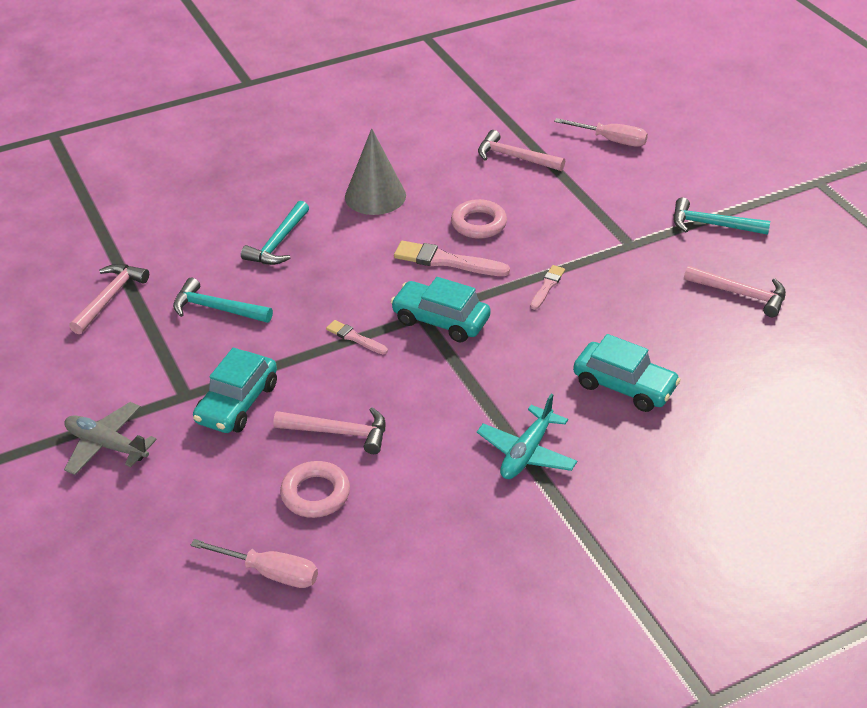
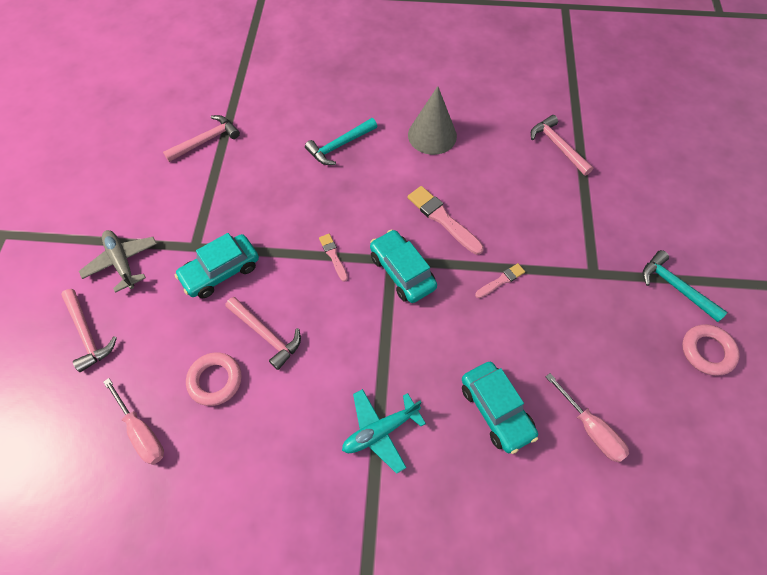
camera: 30 degrees right, 20 degrees up
turquoise hammer [173,278,273,323] -> none
pink ring [451,199,507,239] -> pink ring moved to [682,324,740,376]
pink screwdriver [554,118,648,147] -> pink screwdriver moved to [546,373,629,462]
pink hammer [684,266,786,317] -> pink hammer moved to [61,289,117,372]

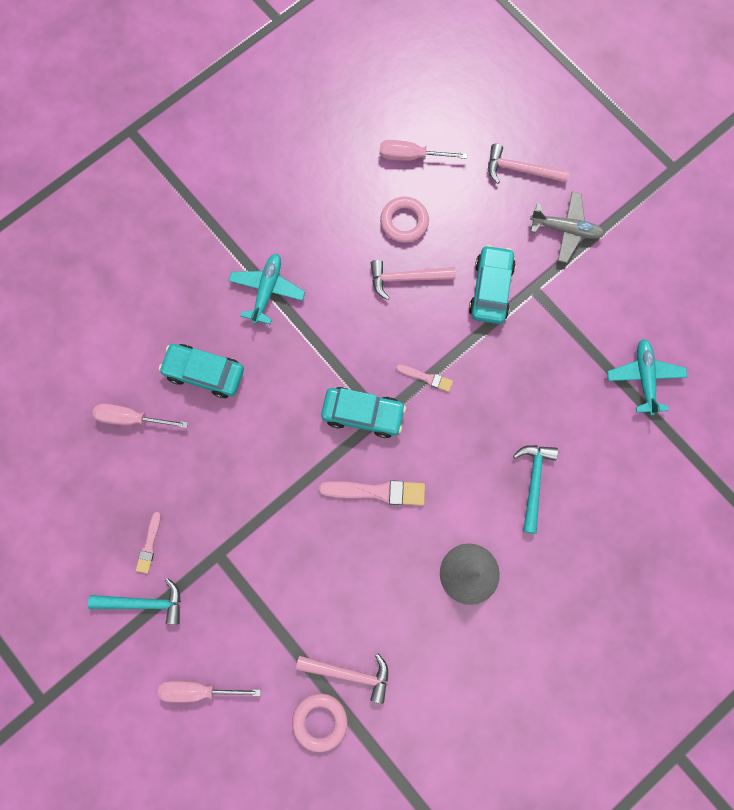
camera: 135 degrees right, 15 degrees up
pink hammer [163,115,240,162] -> turquoise plane [607,339,687,415]
pink brush [475,263,525,298] -> pink brush moved to [136,512,161,573]
pink ring [682,324,740,376] -> pink ring moved to [292,693,348,752]
none -> pink screwdriver [158,680,261,702]

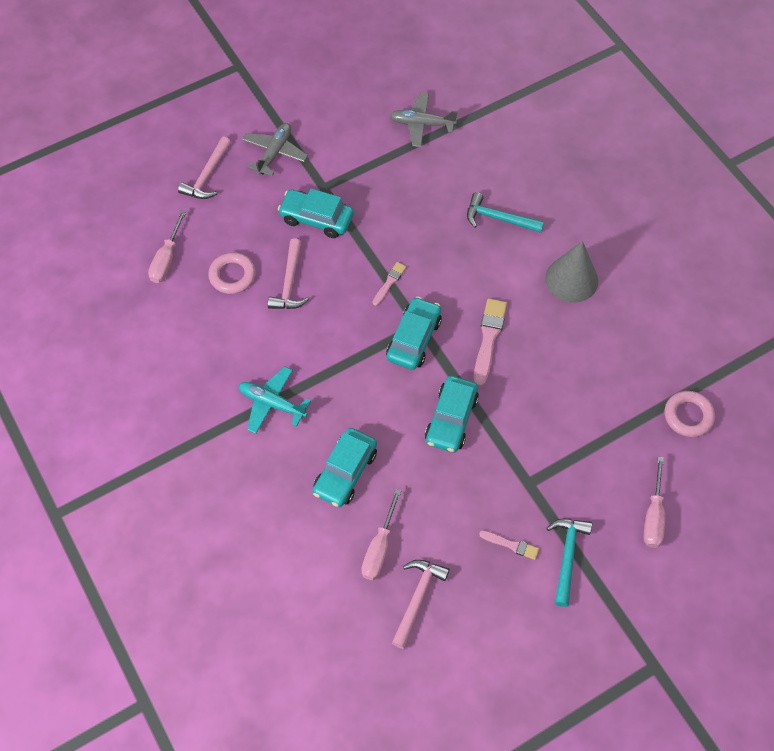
camera: 80 degrees left, 15 degrees down
pink hammer [296,654,388,704] -> pink hammer moved to [392,560,450,649]
turquoise plane [607,339,687,415] -> grey plane [390,92,458,147]
none -> turquoise car [425,376,479,453]

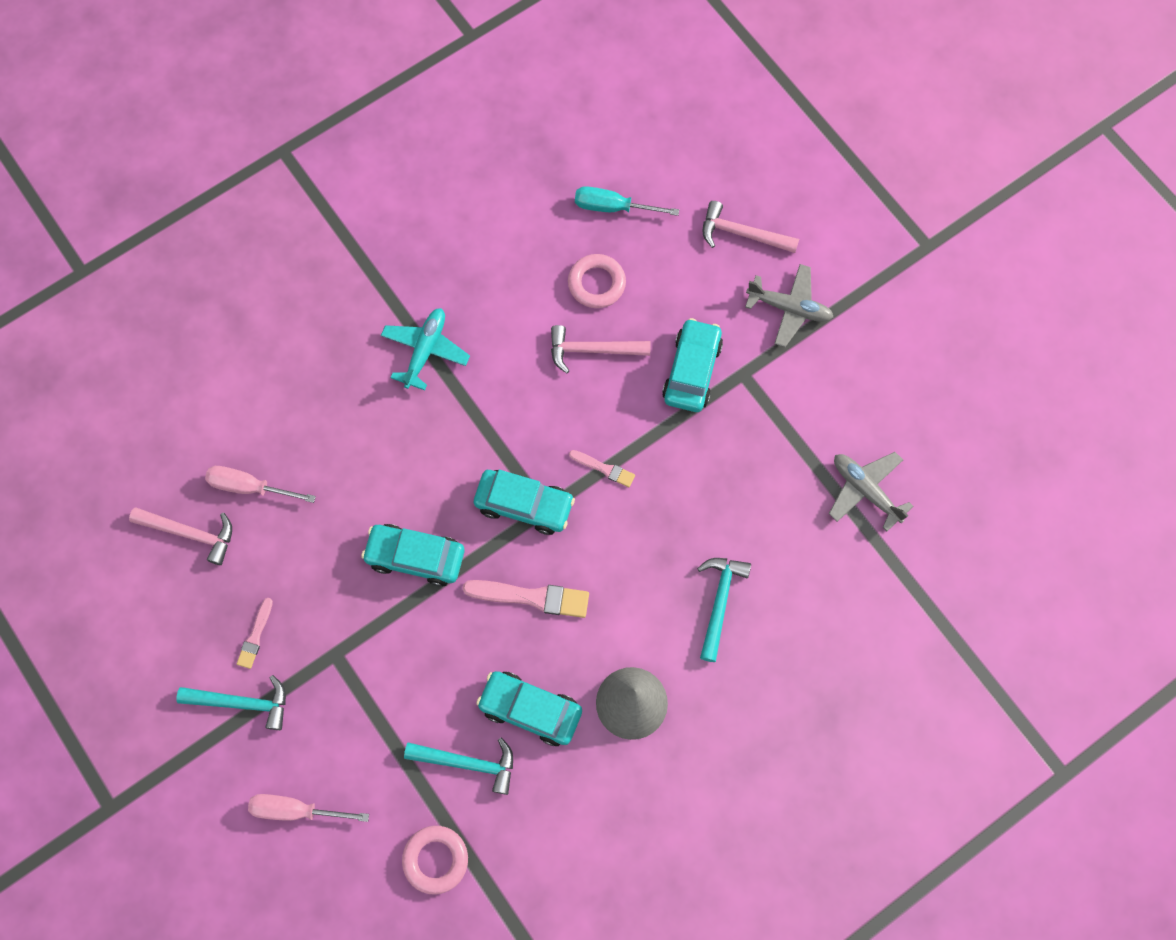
camera: 85 degrees right, 10 degrees up
pink screwdriver [148,210,186,283] -> turquoise screwdriver [575,186,679,216]
turquoise car [313,428,377,507] -> turquoise car moved to [476,671,582,746]
grey plane [390,92,458,147] -> grey plane turned 45 degrees counterclockwise [829,452,914,531]
none -> turquoise hammer [404,737,513,795]

